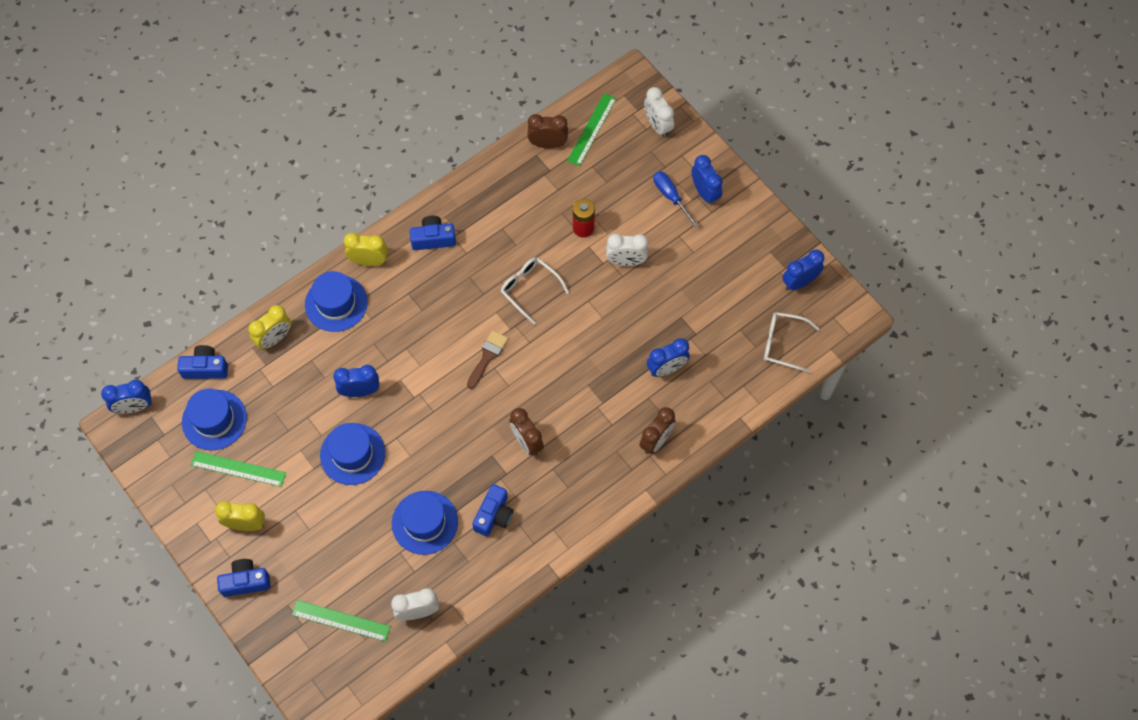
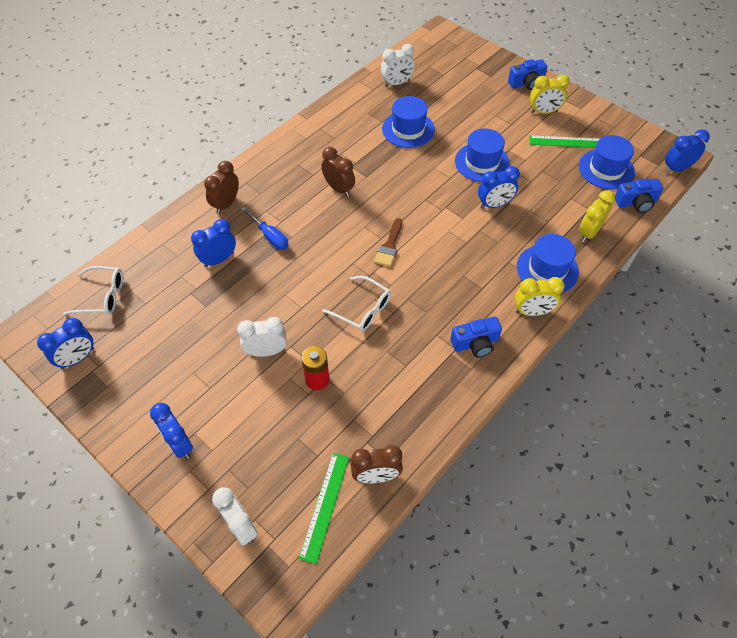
camera: 170 degrees right, 10 degrees down
green ruler [292,600,391,642] -> none
blue camera [472,484,513,536] -> none
blue screwdriver [653,171,699,227] -> blue screwdriver moved to [241,207,289,250]

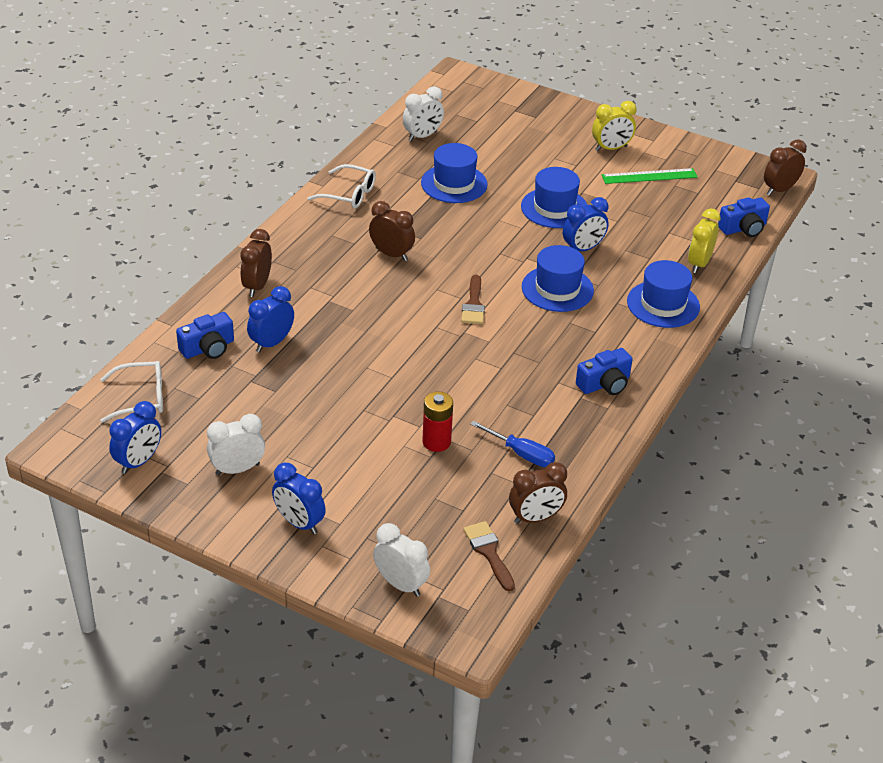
camera: 15 degrees left, 15 degrees down
white clock [237,317,287,357] -> white clock moved to [207,414,265,475]
blue screwdriver [241,207,289,250] -> blue screwdriver moved to [470,421,555,467]
green ruler [299,453,349,564] -> brown brush [463,521,515,592]
white glasses [322,276,391,332] -> white glasses moved to [307,164,376,209]
blue camera [508,59,548,90] -> blue camera moved to [176,312,234,359]
yellow clock [515,277,565,316] -> none
blue hat [579,135,635,190] -> blue hat moved to [522,245,594,312]
blue clock [665,129,710,173] -> brown clock [764,140,806,195]

